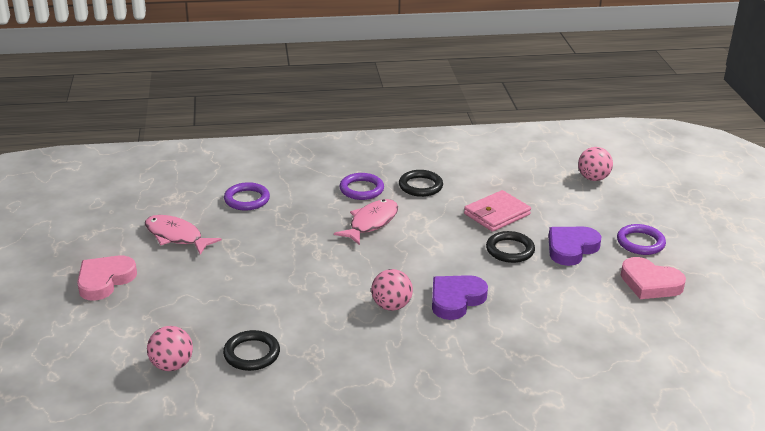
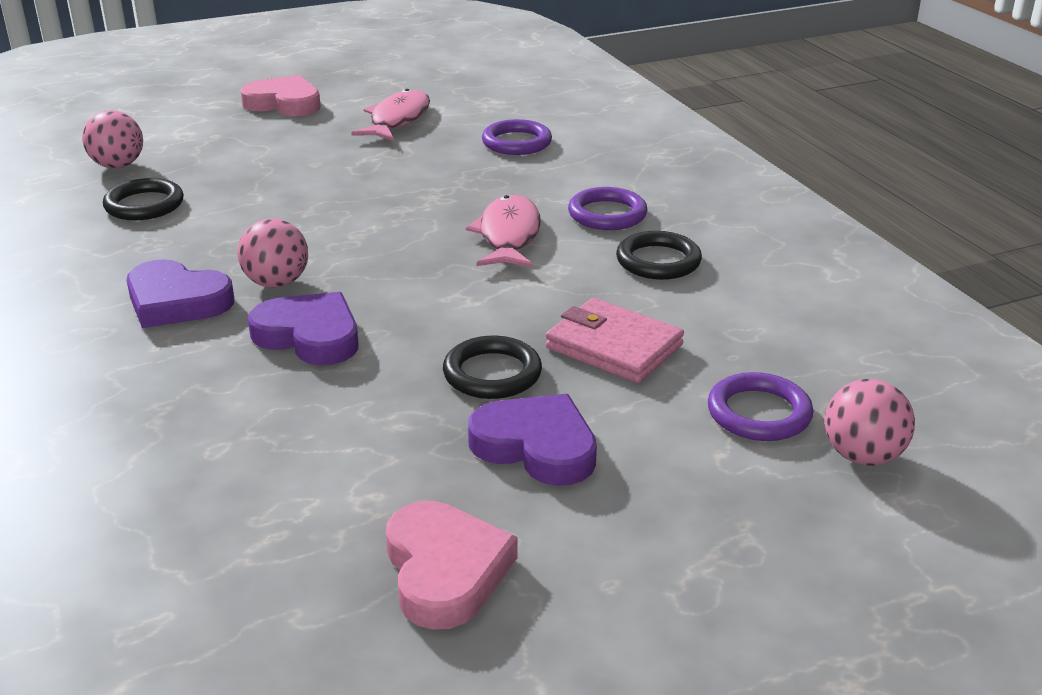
camera: 75 degrees right, 0 degrees up
pink fish [334,199,398,245] -> pink fish turned 105 degrees counterclockwise [466,195,541,268]
purple ring [617,224,666,255] -> purple ring moved to [708,372,813,441]
pink heart [621,257,686,299] -> pink heart turned 150 degrees clockwise [386,501,517,630]
none -> purple heart [126,259,234,328]

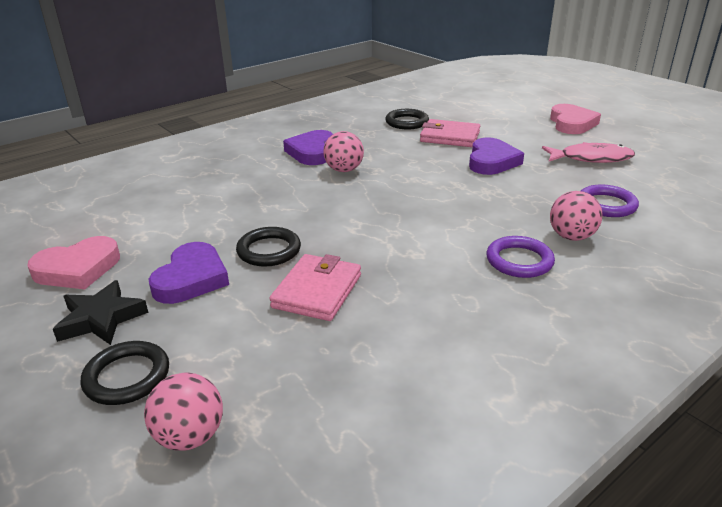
camera: 75 degrees right, 0 degrees up
pink ball [82,110,143,169] -> pink ball moved to [550,191,603,241]
purple heart [248,292,359,365] -> purple heart moved to [469,138,524,175]
pink fish [466,195,541,268] -> none
black ring [616,231,702,280] -> black ring moved to [80,341,169,405]
purple ring [708,372,813,441] -> none
none -> black star [53,280,148,345]
none -> pink wallet [420,119,480,147]

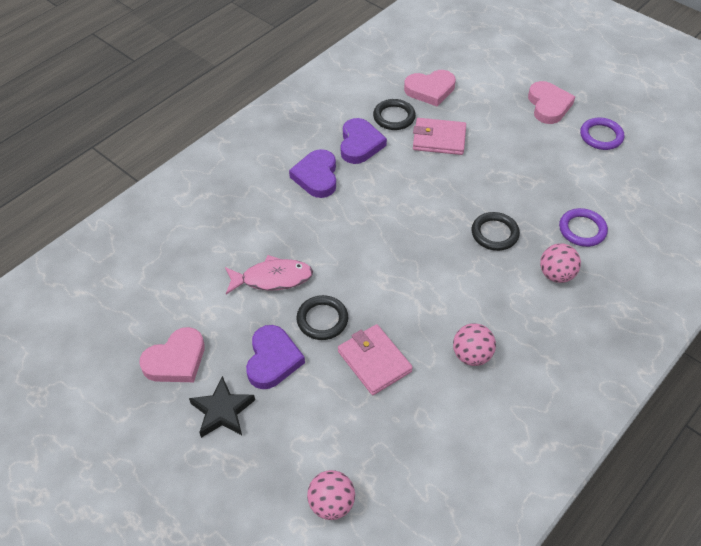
camera: 10 degrees left, 20 degrees up
black ring [80,341,169,405] -> black ring moved to [472,212,520,251]
pink wallet [269,254,361,321] -> pink wallet turned 45 degrees counterclockwise [338,324,413,395]
pink ball [323,131,364,172] -> pink ball moved to [453,323,496,366]
purple heart [469,138,524,175] -> purple heart moved to [341,118,387,164]
purple ring [487,236,555,278] -> purple ring moved to [580,118,624,150]
pink fish [542,142,635,163] -> pink fish moved to [225,255,313,294]
none -> pink heart [404,70,456,107]

